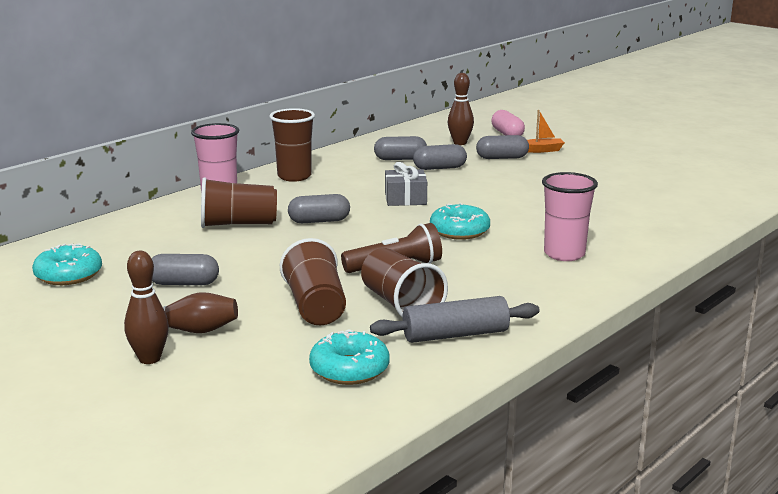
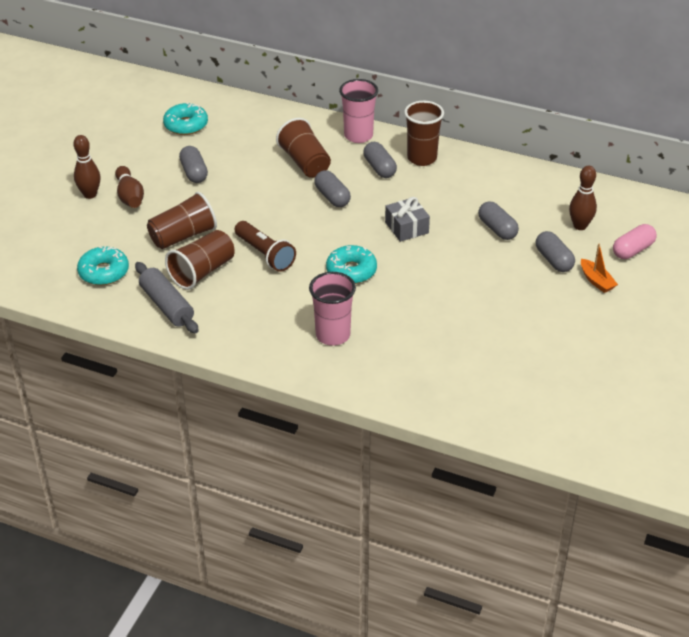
camera: 70 degrees right, 20 degrees up
grey capsule [374,136,427,160] -> grey capsule moved to [363,142,397,178]

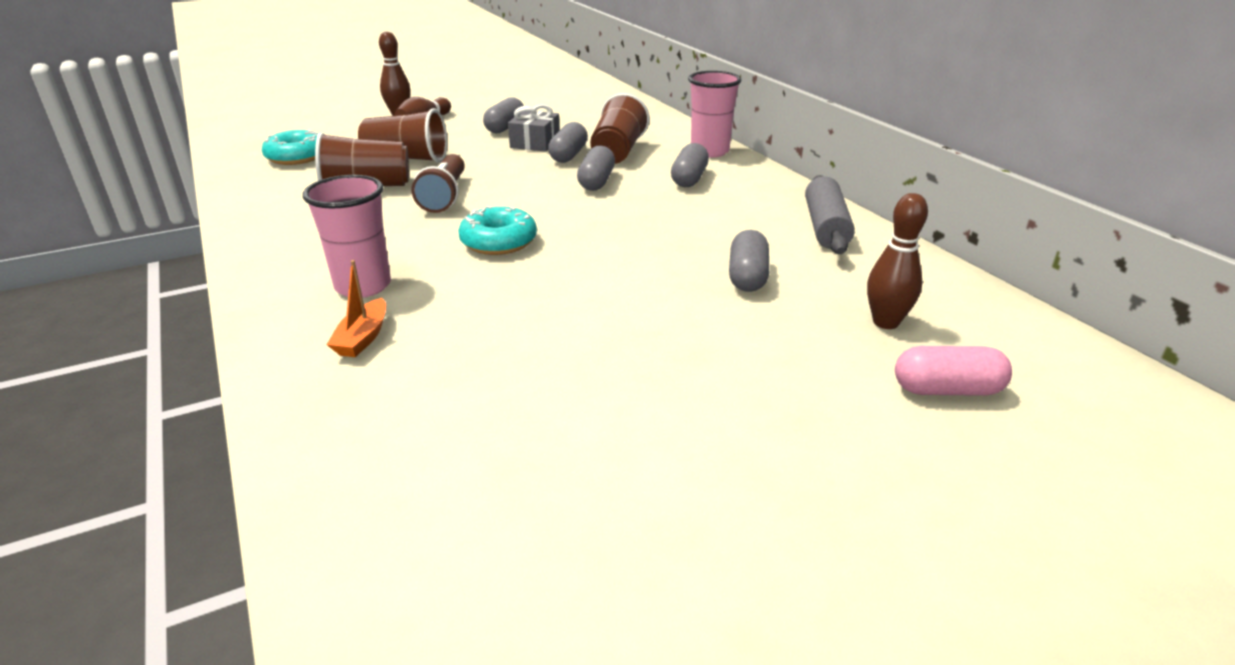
camera: 40 degrees right, 10 degrees down
grey rolling pin [135,262,199,334] -> grey rolling pin moved to [805,175,855,254]
turquoise donut [163,103,208,135] -> none
grey gift [385,197,430,242] -> grey gift moved to [508,104,560,152]
brown cup [404,101,444,166] -> none
grey capsule [536,231,575,272] -> grey capsule moved to [548,122,588,163]
orange boat [581,244,618,293] -> orange boat moved to [327,260,386,357]

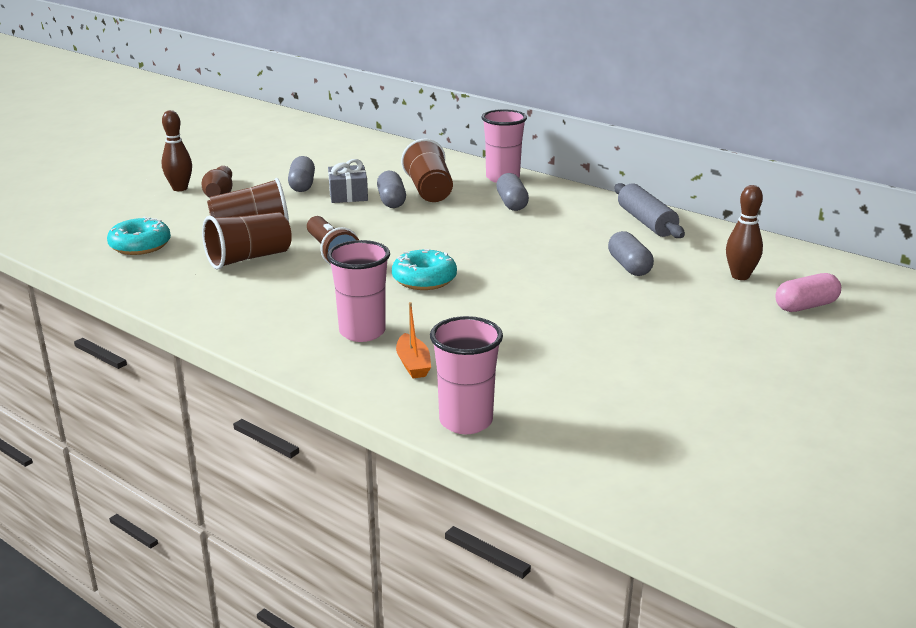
camera: 25 degrees left, 5 degrees down
grey capsule [577,145,615,191] -> none
none -> pink cup [430,316,503,434]

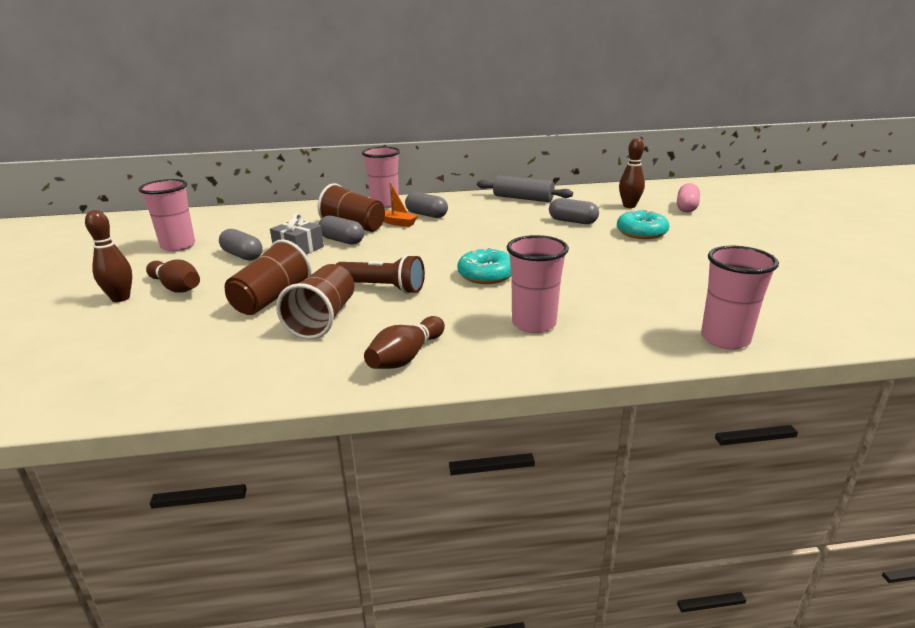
camera: 45 degrees left, 0 degrees up
turquoise donut [107,217,171,255] -> turquoise donut moved to [617,209,669,239]
orange boat [396,302,431,378] -> orange boat moved to [383,182,418,227]
none -> pink cup [139,179,195,252]
none -> brown bowling pin [364,316,445,369]

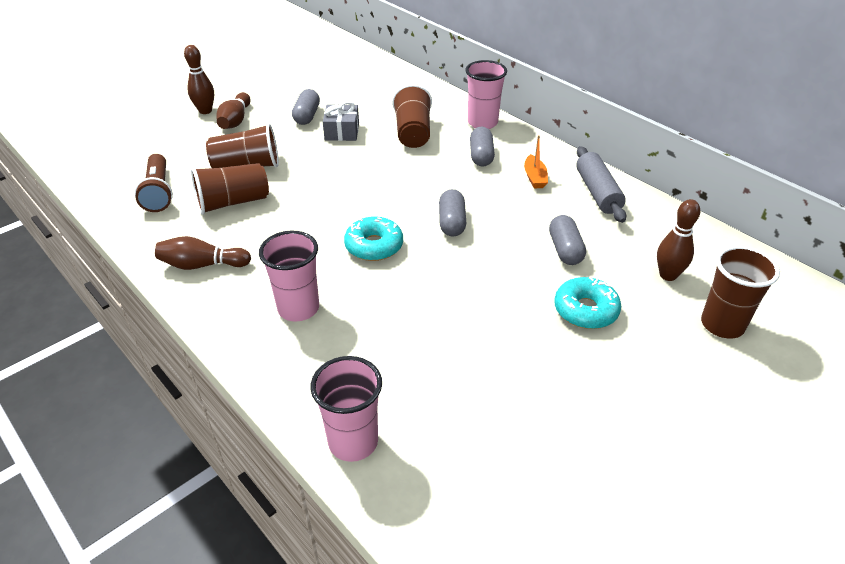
camera: 55 degrees right, 15 degrees up
pink cup [139,179,195,252] -> none
grey capsule [319,216,364,245] -> grey capsule moved to [439,189,466,236]
brown flashlight [336,254,425,294] -> brown flashlight moved to [135,154,173,212]
orange boat [383,182,418,227] -> orange boat moved to [524,135,548,189]
pink capsule [677,183,700,213] -> brown cup [701,246,780,339]

